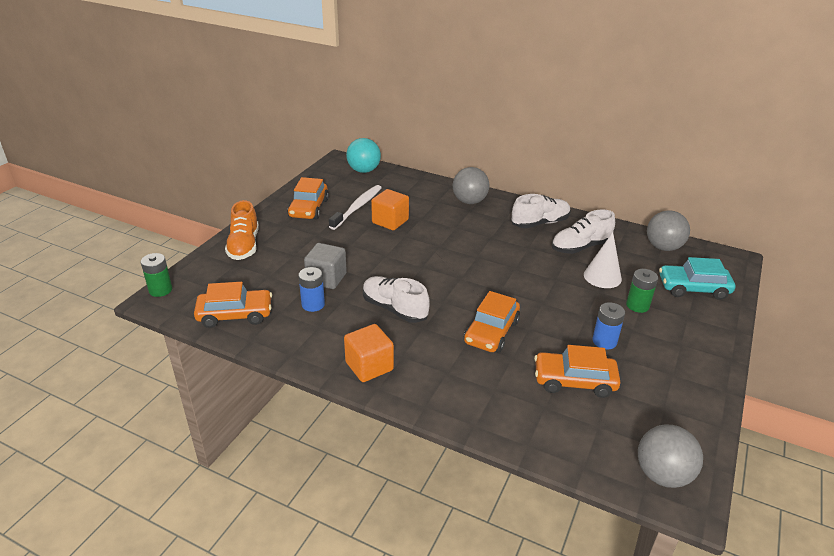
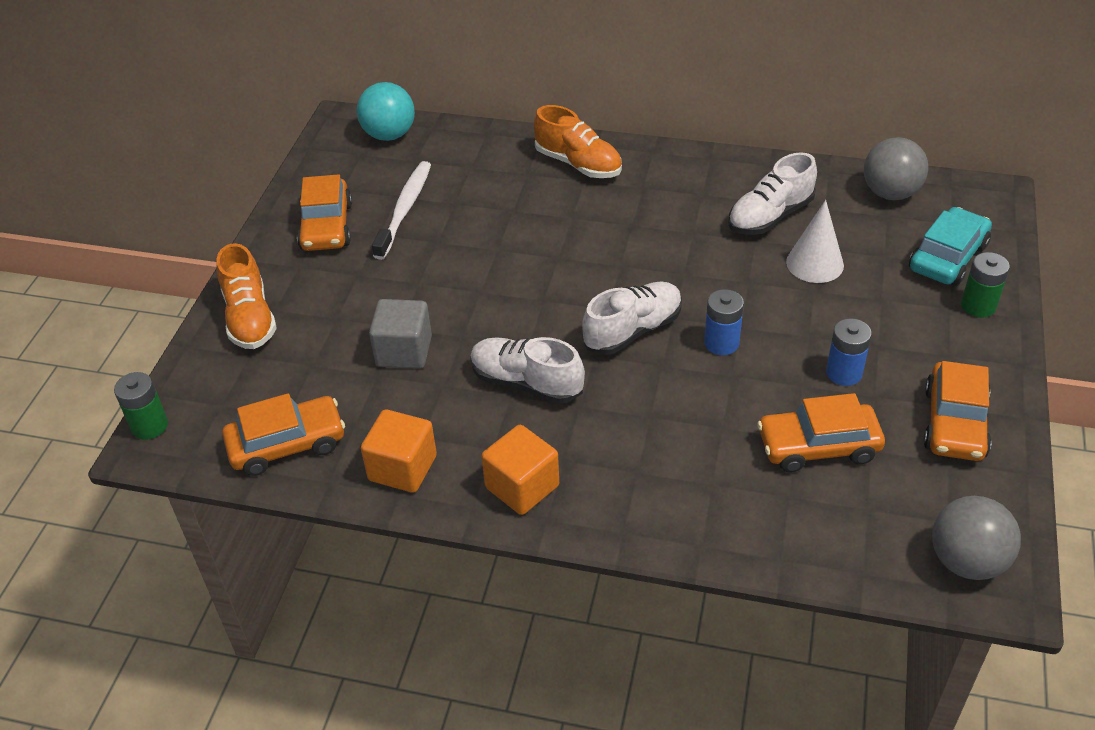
camera: 10 degrees left, 10 degrees up
blue battery [298,267,325,312] -> blue battery moved to [704,289,744,355]
orange cube [371,189,409,230] -> orange cube moved to [361,409,437,493]
grey ball [453,167,489,204] -> orange shoe [534,105,622,178]
orange car [464,291,520,353] -> orange car moved to [923,361,992,461]
white shoe [511,194,571,228] -> white shoe moved to [582,282,682,355]
green battery [626,269,658,313] -> green battery moved to [961,252,1010,317]
turquoise car [659,257,735,300] -> turquoise car turned 135 degrees clockwise [909,207,992,286]

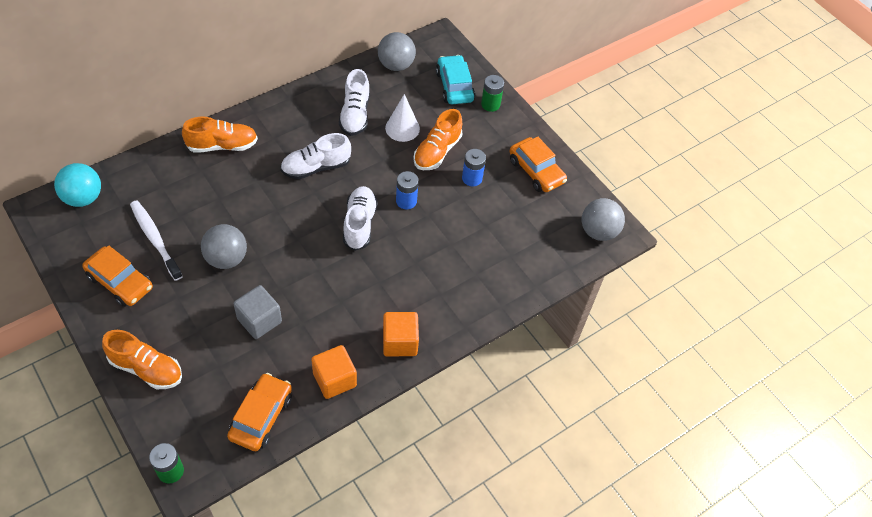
camera: 55 degrees left, 10 degrees up
white shoe [470,337,585,404] -> white shoe moved to [280,133,351,179]
orange car [757,393,885,472] -> none
none -> grey ball [201,224,247,269]
none -> orange shoe [413,109,462,170]

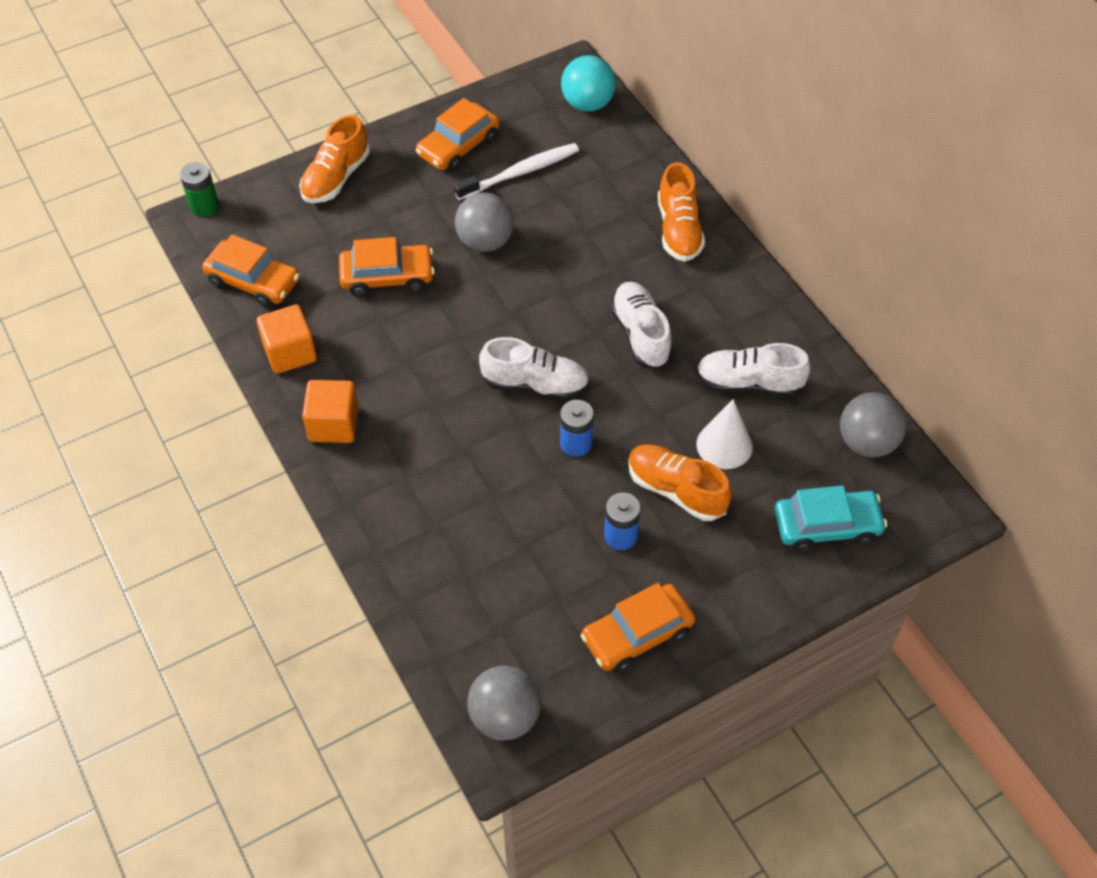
camera: 100 degrees right, 0 degrees up
grey cube [234,285,282,339] -> orange car [339,237,435,297]
green battery [481,75,504,112] -> none

